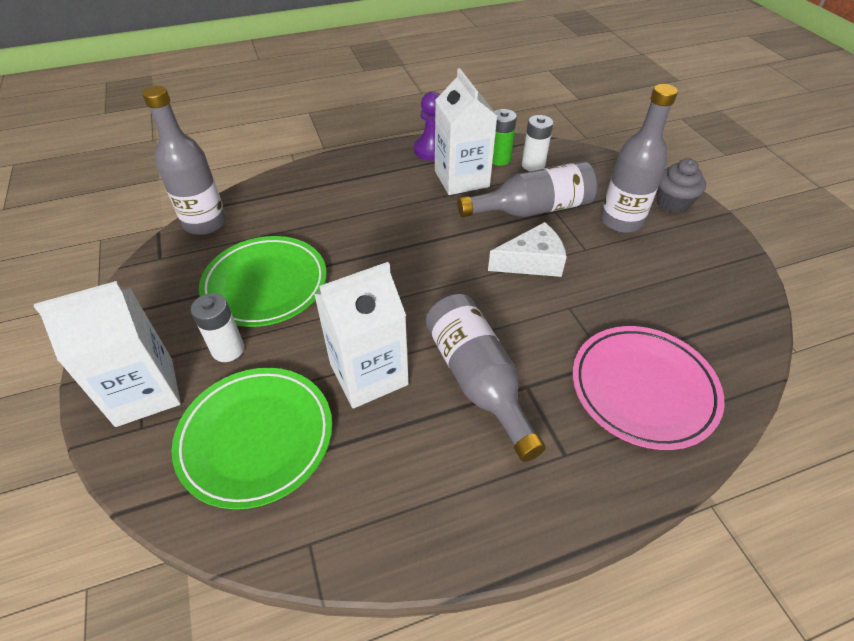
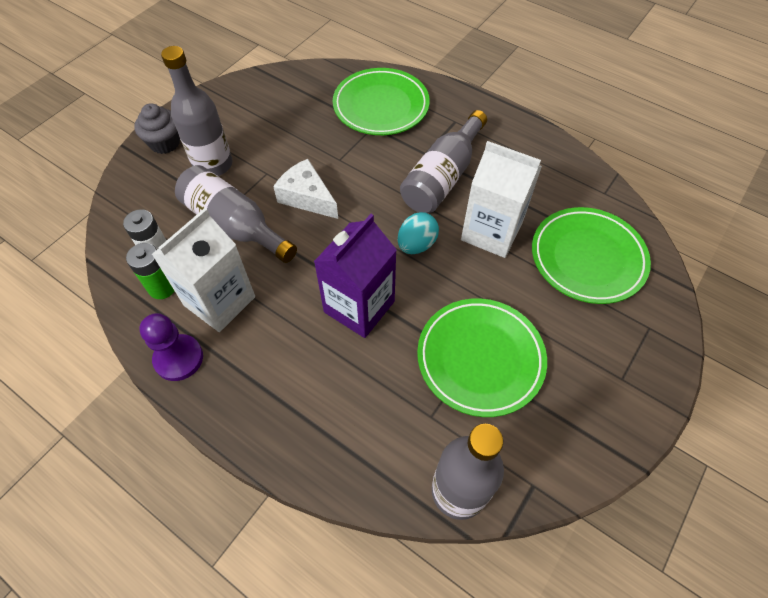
camera: 125 degrees left, 10 degrees up
white carton [34,281,181,427] -> none
white battery [191,293,244,362] -> none
pink plate [572,326,724,450] -> green plate [333,68,430,135]
none -> purple carton [314,214,397,338]
none -> turquoise egg [398,212,439,254]

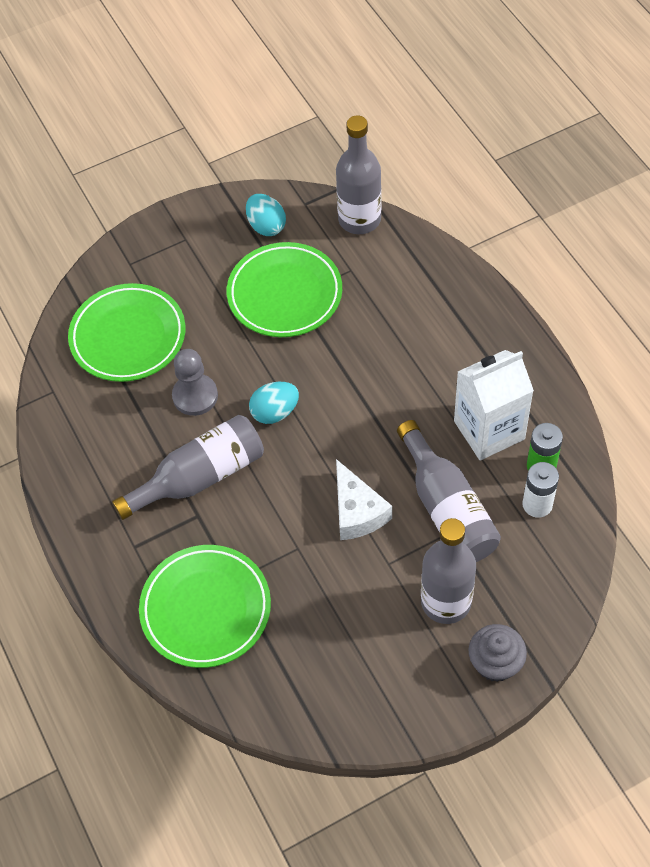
camera: 150 degrees left, 0 degrees up
purple pawn [139,313,203,381] -> none
purple carton [314,214,397,338] -> none
white carton [461,141,542,258] -> grey pawn [172,349,218,416]
none -> turquoise egg [246,194,286,236]

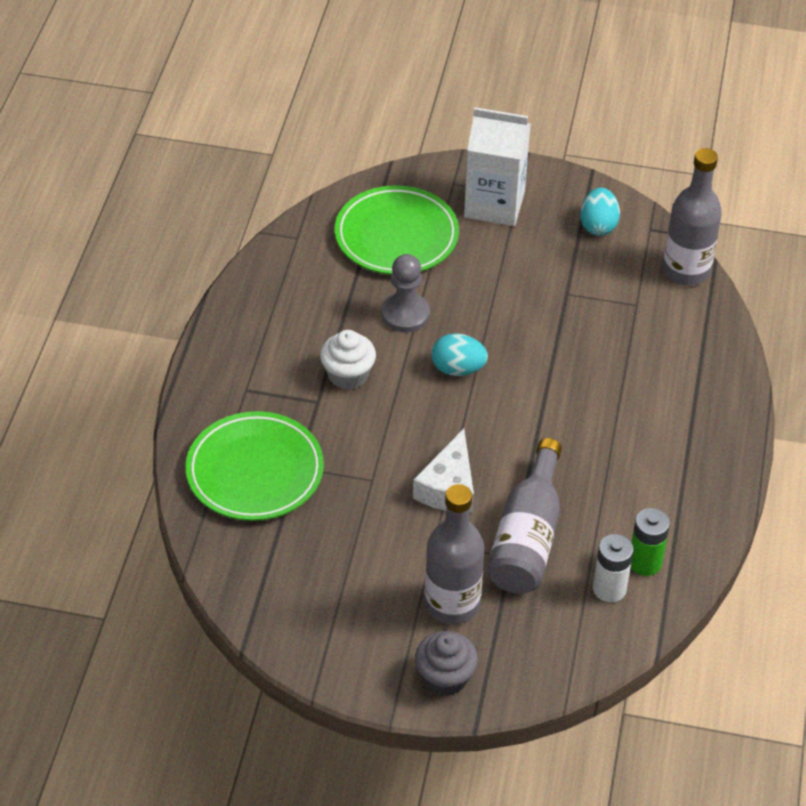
camera: 35 degrees right, 10 degrees down
grey bottle [112,415,264,520] -> white cupcake [320,330,376,390]
green plate [227,242,342,337] -> none
white carton [454,350,534,460] -> white carton moved to [464,107,531,226]

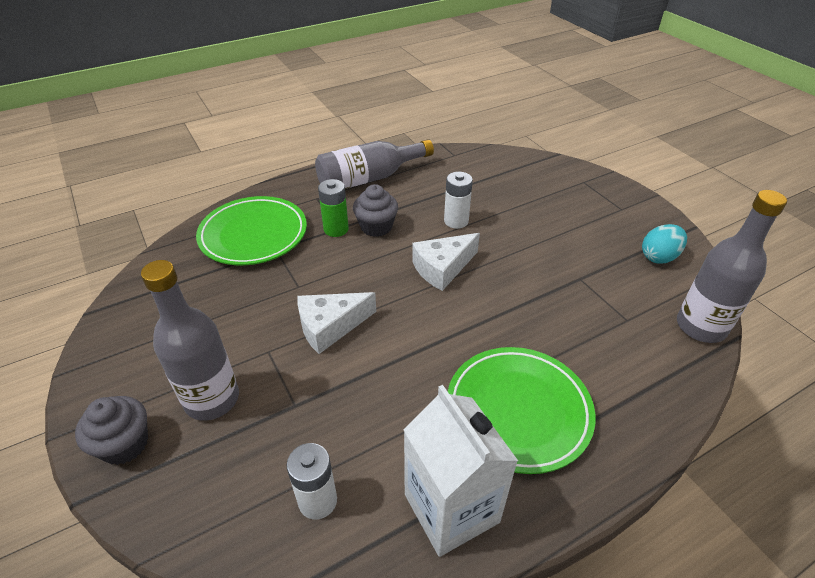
camera: 50 degrees right, 5 degrees down
white cupcake [320,330,376,390] -> grey cupcake [353,184,398,237]
green plate [335,185,459,275] -> green plate moved to [448,347,596,474]
grey pawn [381,254,430,332] -> white battery [444,172,473,229]
turquoise egg [432,333,488,376] -> white cheese [412,233,480,291]
white carton [464,107,531,226] -> white carton moved to [404,385,518,557]
grey bottle [487,438,562,594] -> grey bottle moved to [315,139,434,189]
green battery [631,508,670,576] -> green battery moved to [318,179,349,237]

